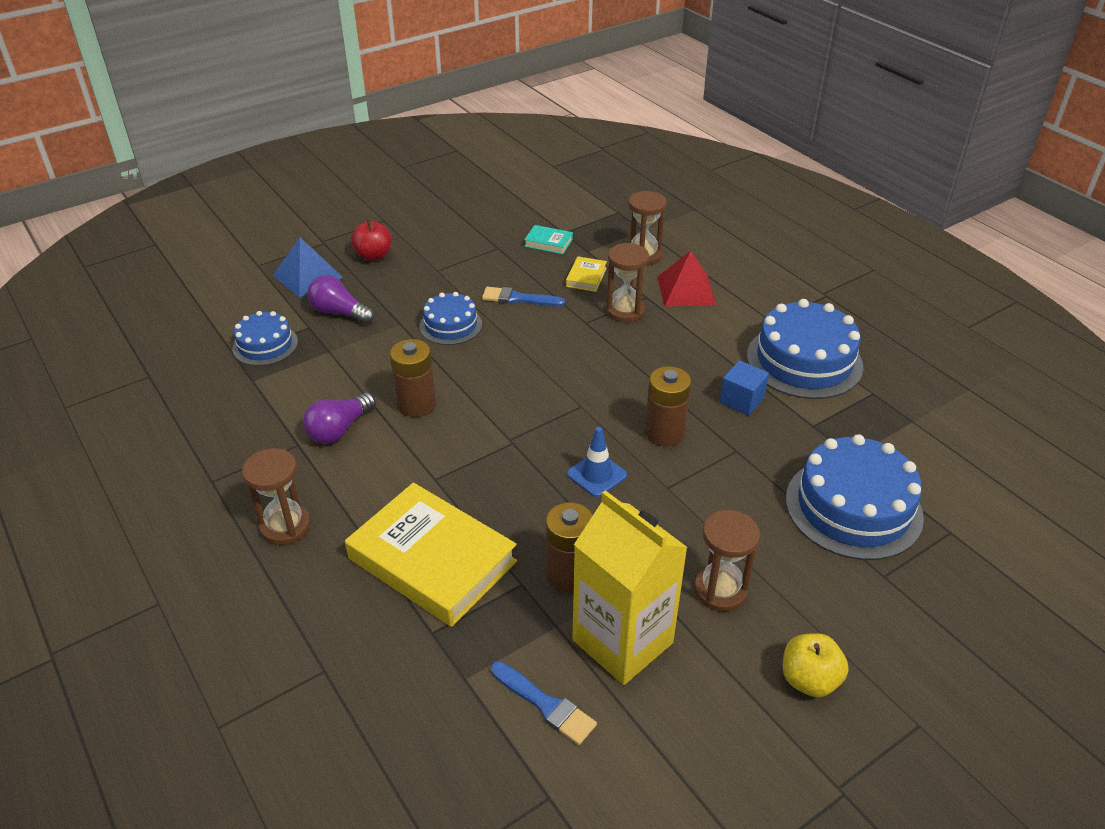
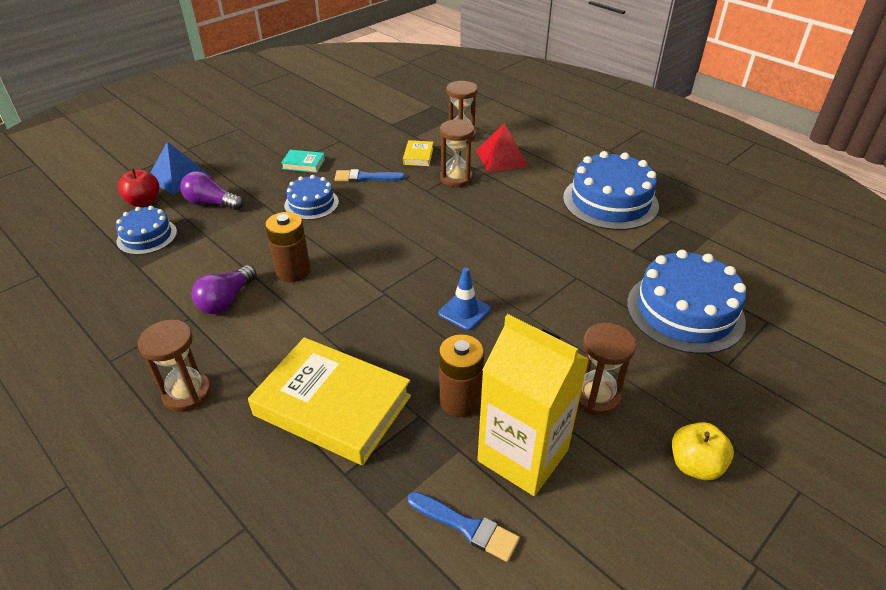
camera: 10 degrees left, 0 degrees up
red apple [351,220,392,261] -> red apple moved to [118,168,159,207]
turquoise book [524,225,573,254] -> turquoise book moved to [281,150,325,173]
brown battery [645,366,691,446] -> none
blue cube [719,360,769,416] -> none

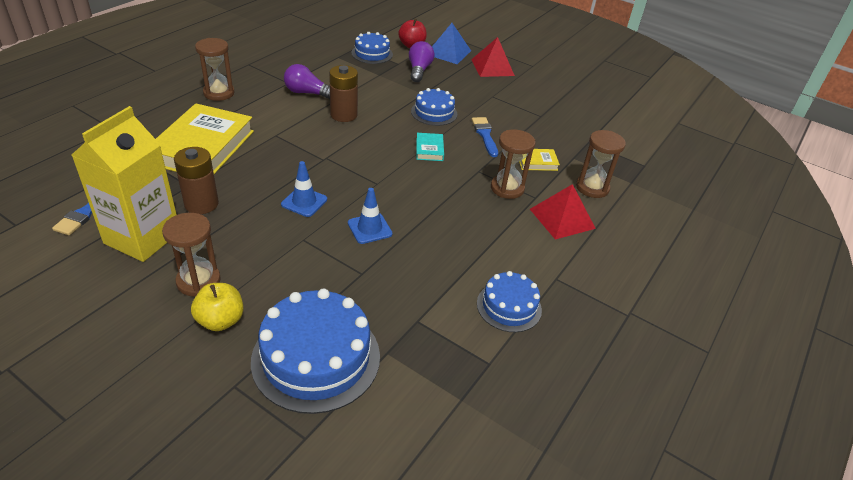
camera: 75 degrees right, 0 degrees up
turquoise book [281,150,325,173] -> turquoise book moved to [416,133,444,161]
blue cake [563,151,659,230] -> blue cake [477,271,542,332], size x0.57
yellow apple [672,422,734,480] -> yellow apple moved to [191,283,244,331]
none -> blue traffic cone [348,188,392,244]
none -> red pyramid [471,37,515,77]

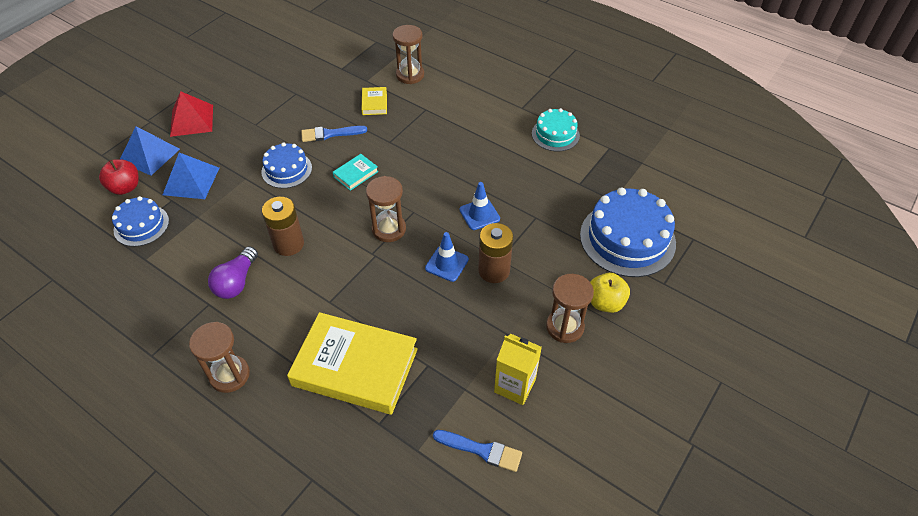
camera: 85 degrees left, 10 degrees up
yellow carton [72,106,177,262] -> yellow carton [494,334,542,405], size x0.61
brown battery [174,147,219,214] -> brown battery moved to [478,223,513,283]
purple light bulb [409,41,435,82] -> blue pyramid [163,153,219,199]
turquoise book [416,133,444,161] -> turquoise book turned 45 degrees counterclockwise [333,154,379,191]
blue cake [477,271,542,332] -> turquoise cake [532,108,580,151]
brown hourglass [491,129,536,199] -> brown hourglass moved to [366,176,406,242]
red pyramid [530,184,596,239] -> none

